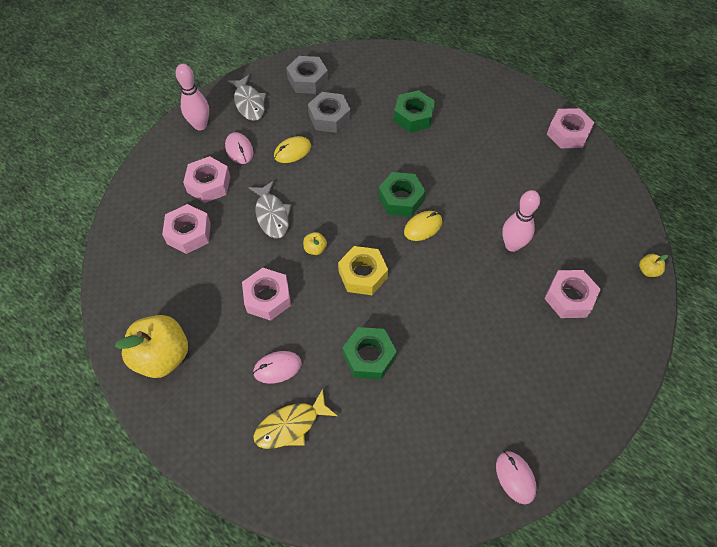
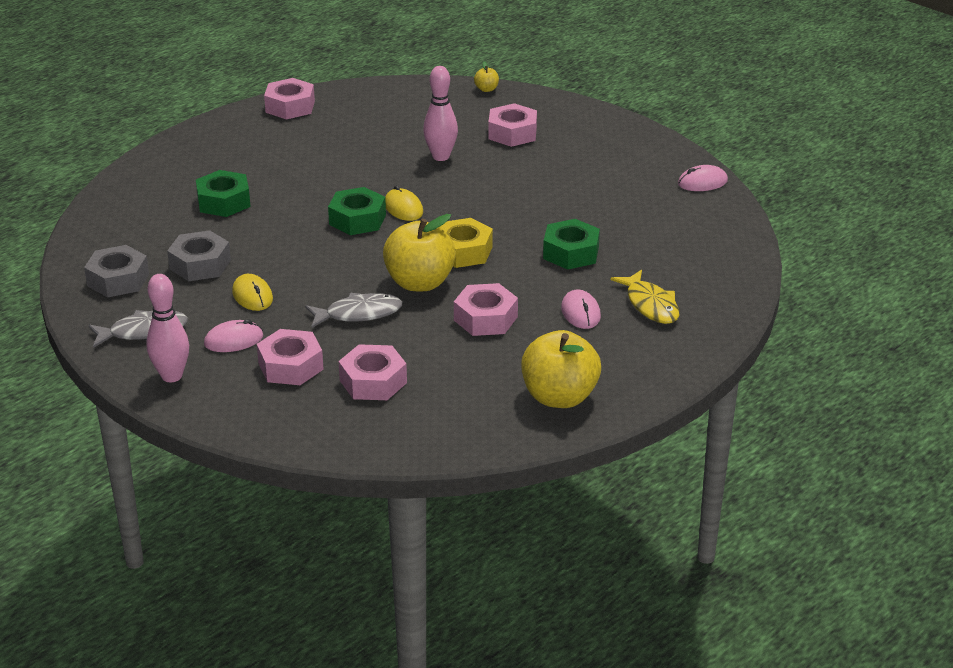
camera: 85 degrees left, 25 degrees down
yellow apple [303,232,327,255] -> yellow apple [383,214,456,291], size x2.39

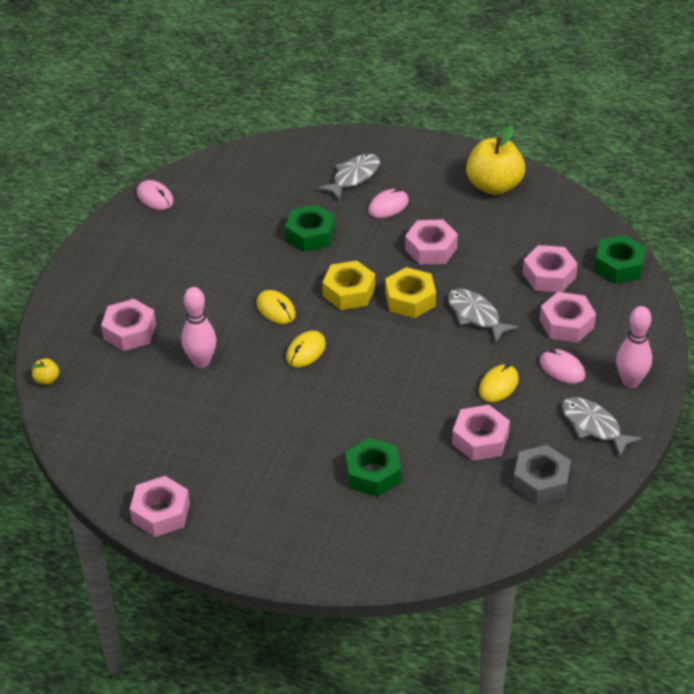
camera: 115 degrees left, 10 degrees up
grey nut [167,230,231,281] -> pink nut [452,405,510,461]
green nut [328,187,386,235] -> green nut moved to [594,235,646,284]
yellow apple [383,214,456,291] -> yellow nut [385,267,436,318]
yellow fish [610,270,679,324] -> grey fish [318,154,380,200]
none -> yellow mouse [256,290,296,324]

